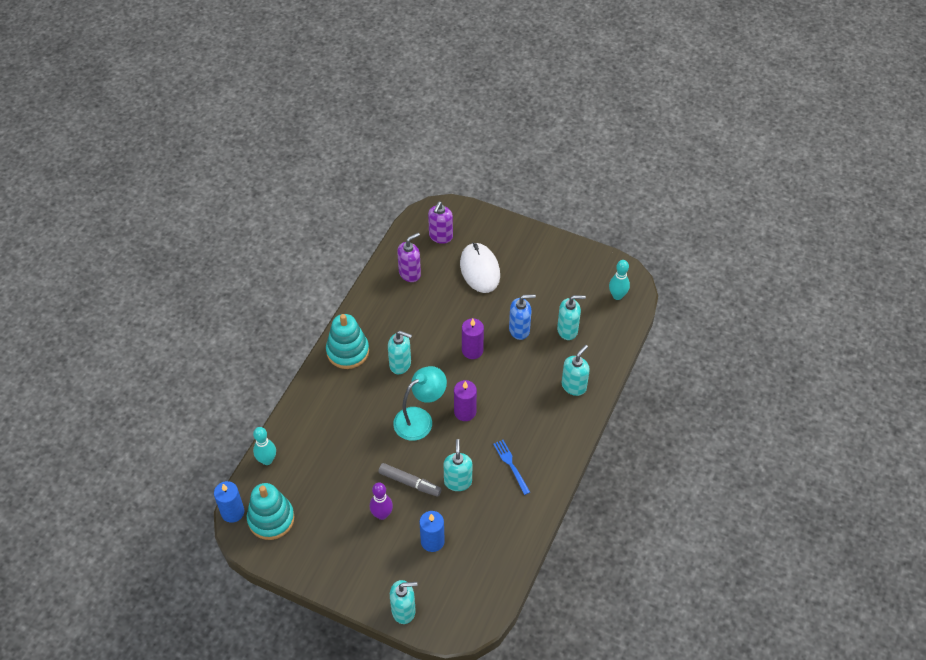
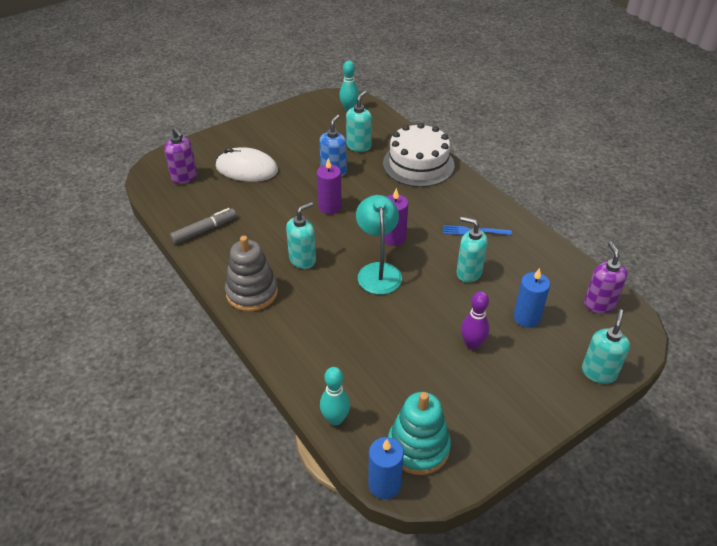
camera: 60 degrees left, 10 degrees down
turquoise stacking toy [326,314,369,369] -> grey stacking toy [225,236,278,312]
grey marker [378,463,442,497] -> grey marker moved to [170,208,236,244]
purple soap dispenser [397,233,421,282] -> purple soap dispenser moved to [584,242,628,313]
turquoise soap dispenser [562,345,590,396] -> white cake [383,123,454,187]

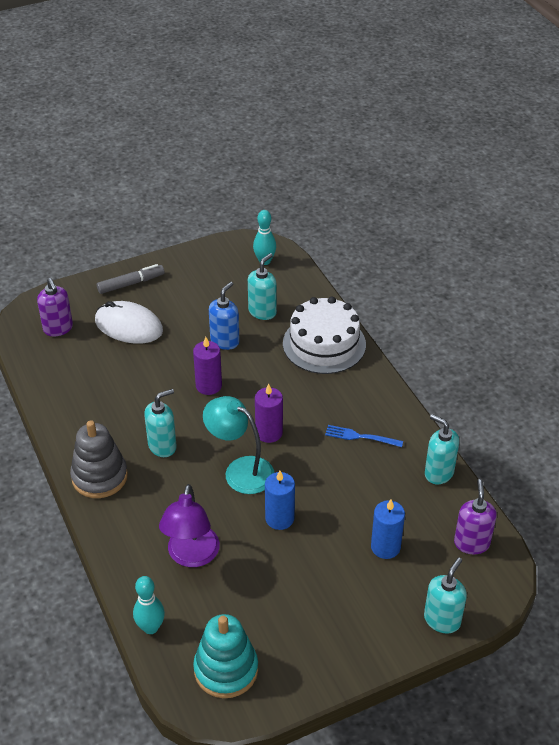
camera: 10 degrees right, 0 degrees up
grey marker [170,208,236,244] -> grey marker moved to [97,264,164,294]
turquoise lamp [356,195,402,294] -> turquoise lamp turned 60 degrees counterclockwise [203,396,274,494]
blue candle [368,437,404,499] -> blue candle moved to [265,470,295,530]
turquoise soap dispenser [457,217,488,283] -> turquoise soap dispenser moved to [425,414,459,484]
purple bowling pin [461,291,489,350] -> none
none -> purple lamp [159,484,220,567]

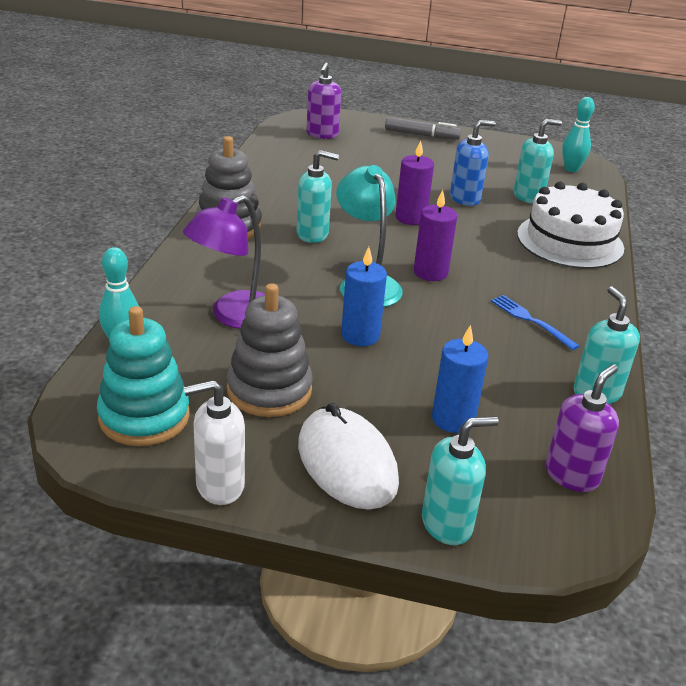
camera: 35 degrees right, 10 degrees down
white mouse [95,301,163,344] -> white mouse moved to [298,403,399,510]
none -> white soap dispenser [184,380,245,505]
none -> grey stacking toy [227,283,313,417]

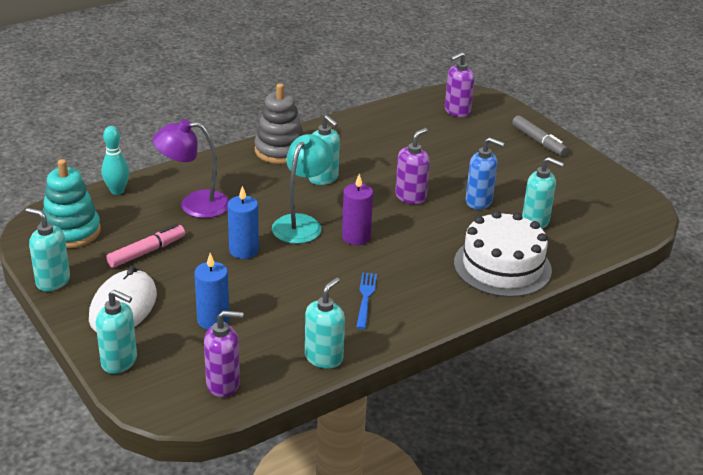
camera: 45 degrees right, 0 degrees up
white soap dispenser [184,380,245,505] -> turquoise soap dispenser [26,208,70,291]
grey stacking toy [227,283,313,417] -> pink marker [106,224,185,268]
purple candle [395,140,434,225] -> purple soap dispenser [395,128,430,204]
turquoise bowling pin [562,97,595,172] -> none

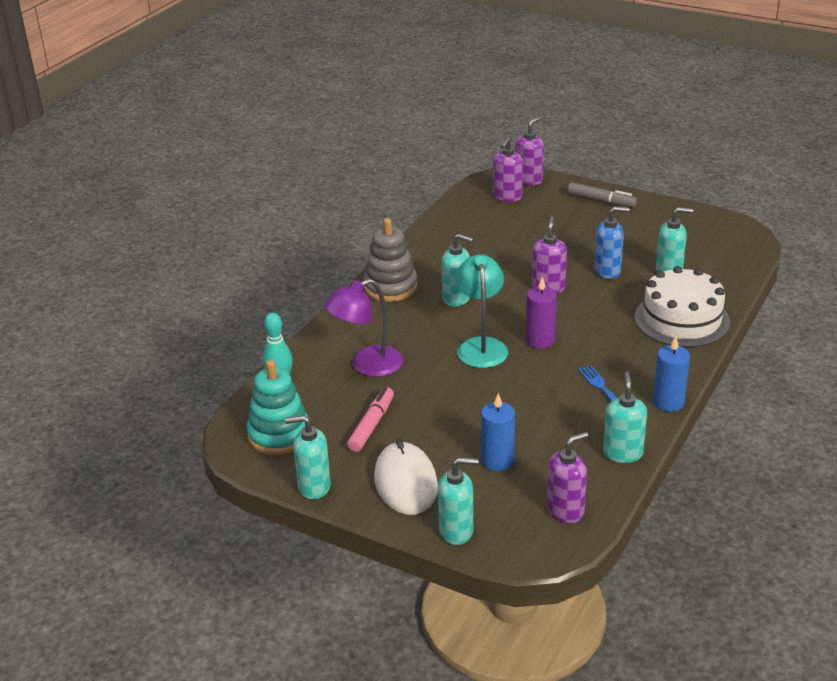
camera: 25 degrees left, 0 degrees up
blue candle [228,186,259,259] -> blue candle moved to [653,336,690,412]
none -> purple soap dispenser [515,117,544,186]

